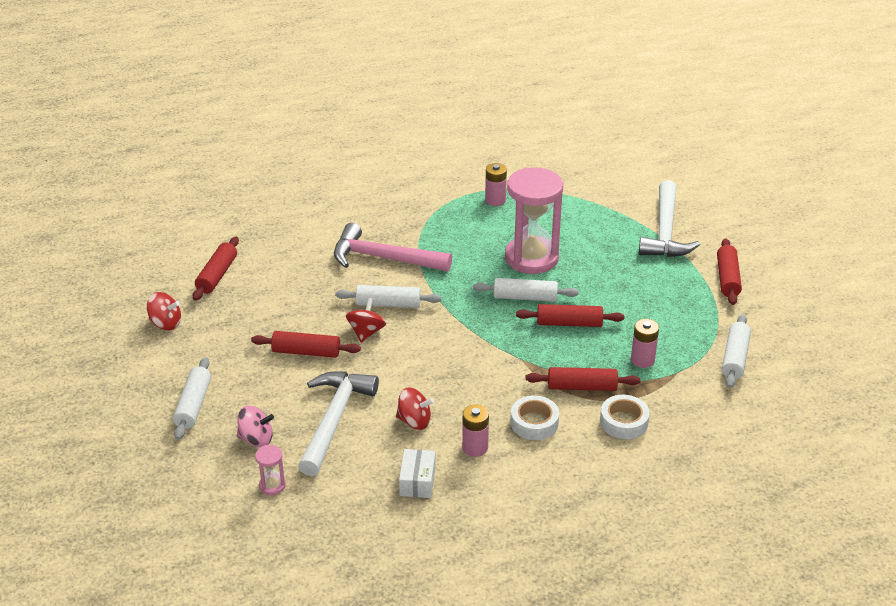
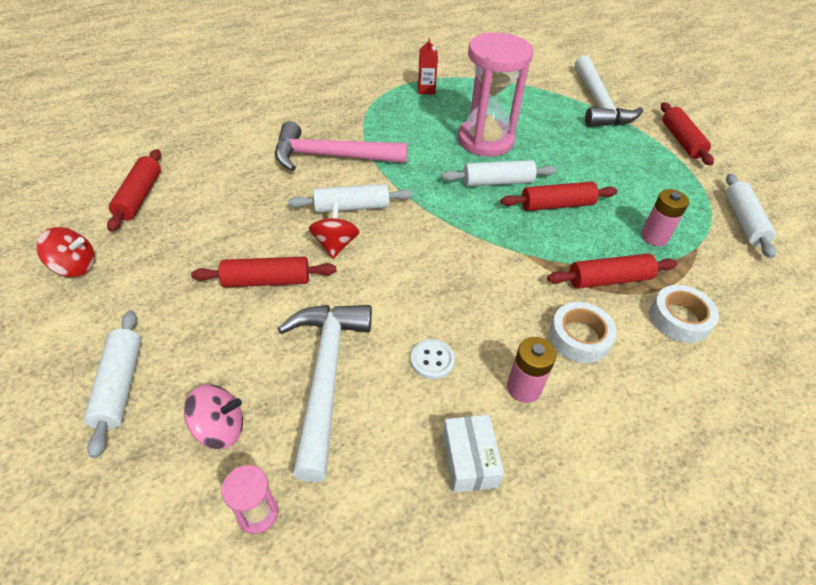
camera: 15 degrees left, 10 degrees up
red spinning top [396,388,434,430] -> white button [410,339,455,379]
pink battery [485,163,507,206] -> red carton [418,38,438,94]

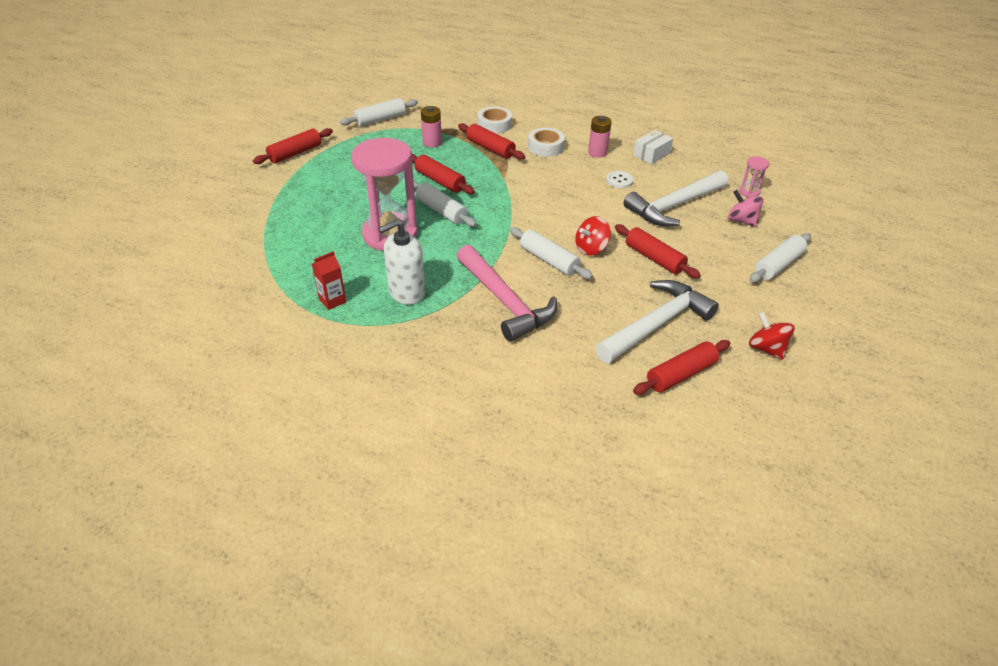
camera: 125 degrees left, 5 degrees down
white hammer [575,56,643,127] -> white hammer moved to [595,280,719,363]
none -> white soap dispenser [378,219,425,305]

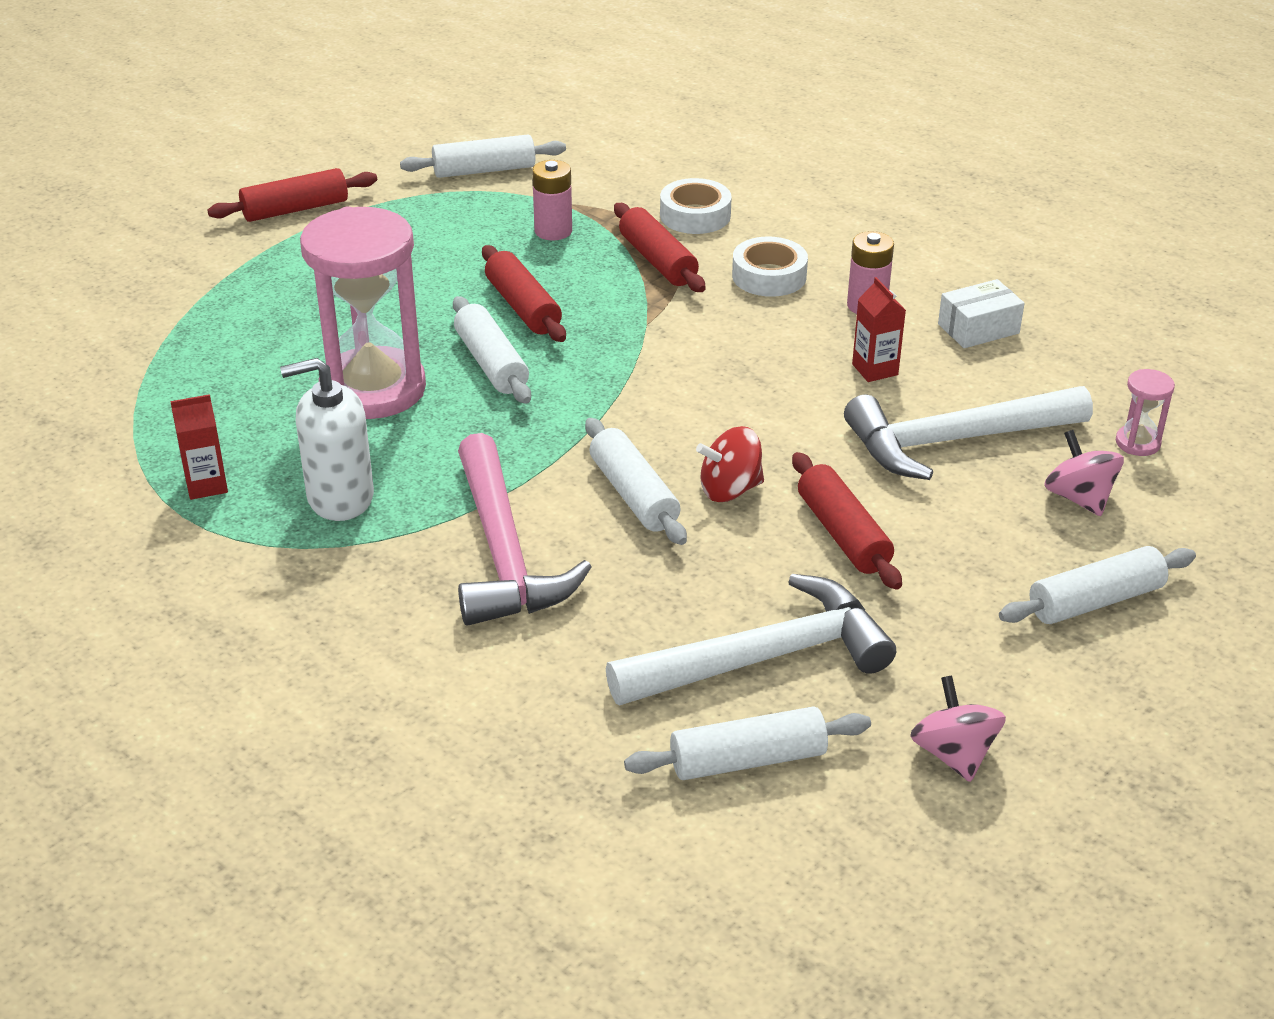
camera: 20 degrees right, 5 degrees down
white button [606,171,634,188] -> red carton [852,277,906,382]
red rolling pin [633,340,730,395] -> white rolling pin [624,706,871,780]
red spinning top [749,312,795,360] -> pink spinning top [910,675,1006,782]

